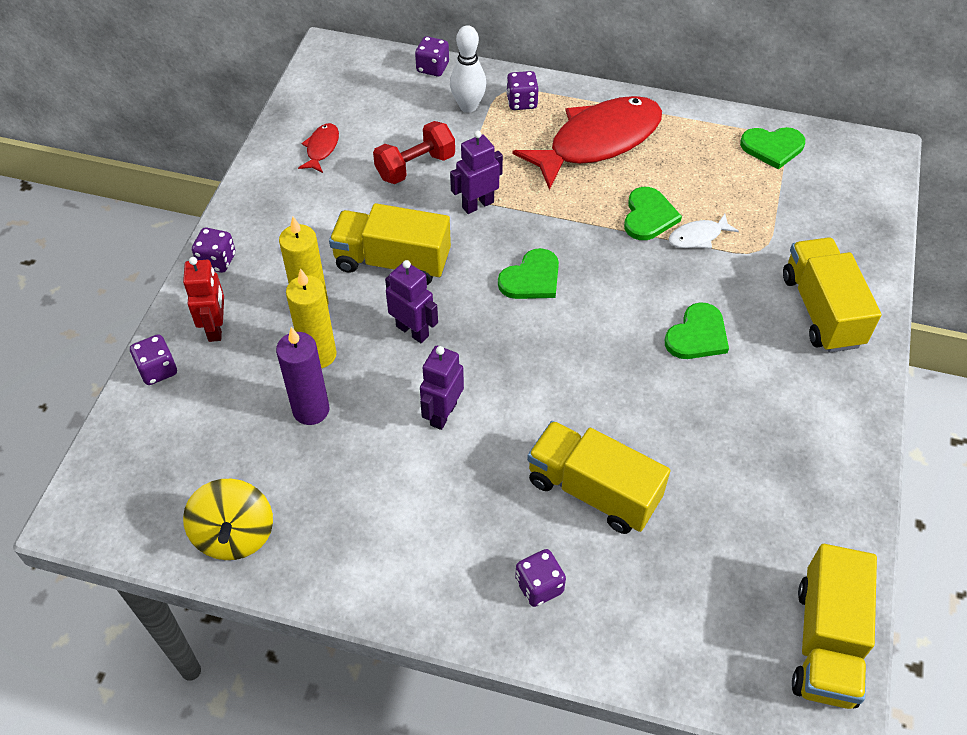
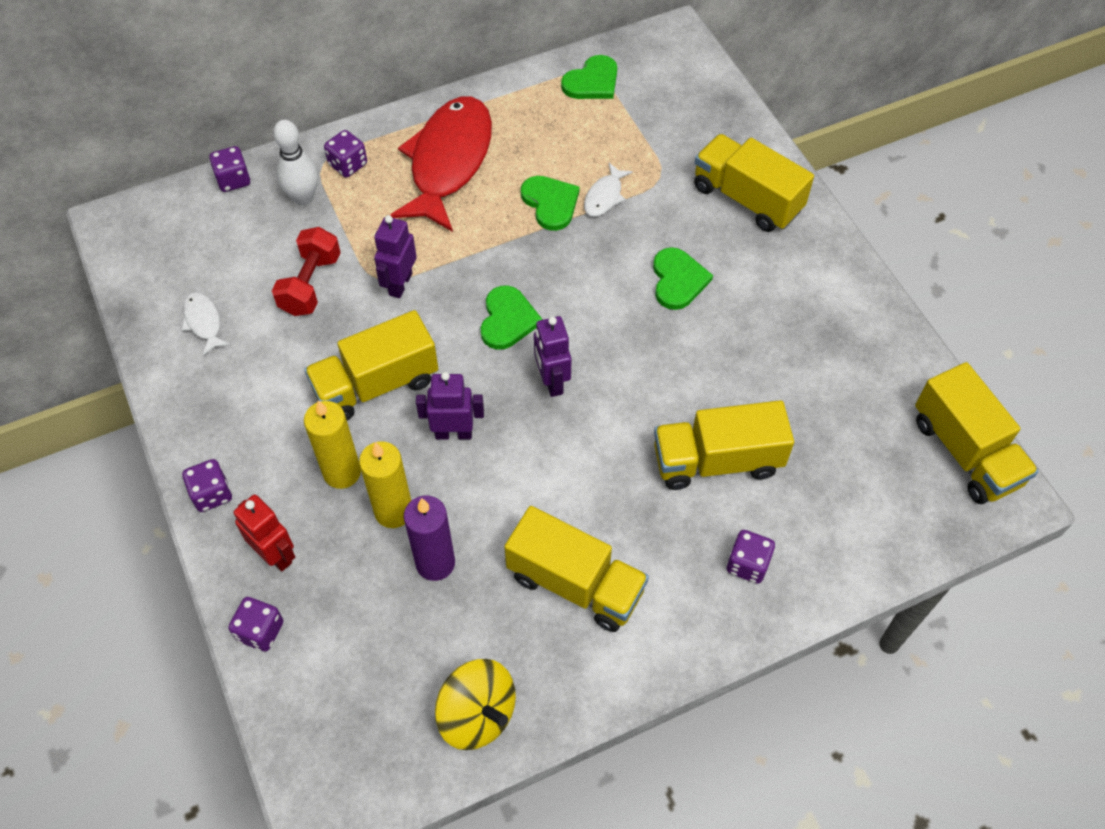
camera: 40 degrees left, 5 degrees up
red fish [298,123,339,173] -> white fish [181,292,231,356]
purple robot [420,346,464,430] -> purple robot moved to [534,316,572,397]
none -> yellow truck [504,506,649,632]

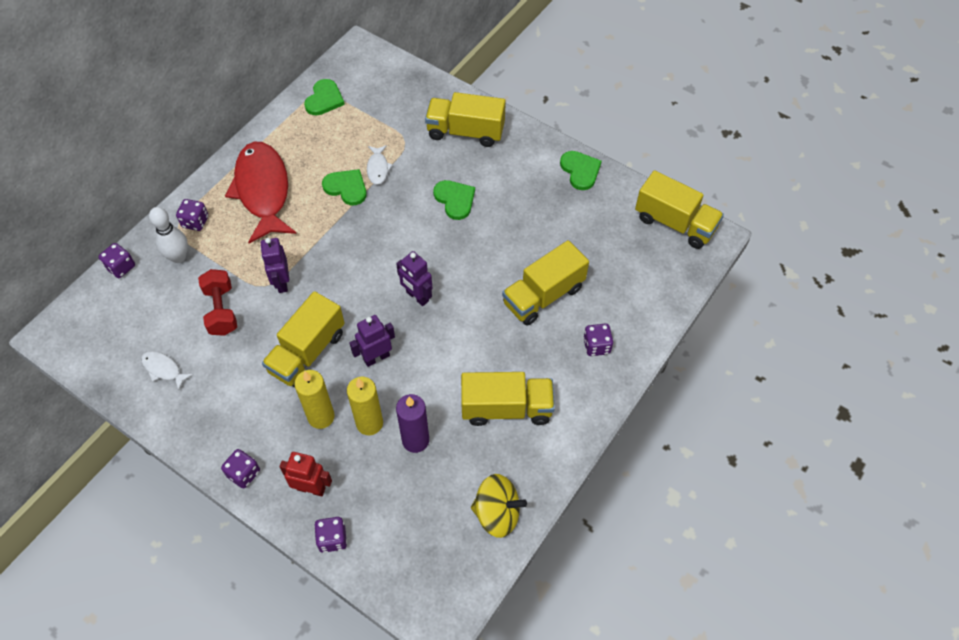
camera: 30 degrees left, 0 degrees up
green heart [480,285,542,350] -> green heart moved to [560,151,602,190]

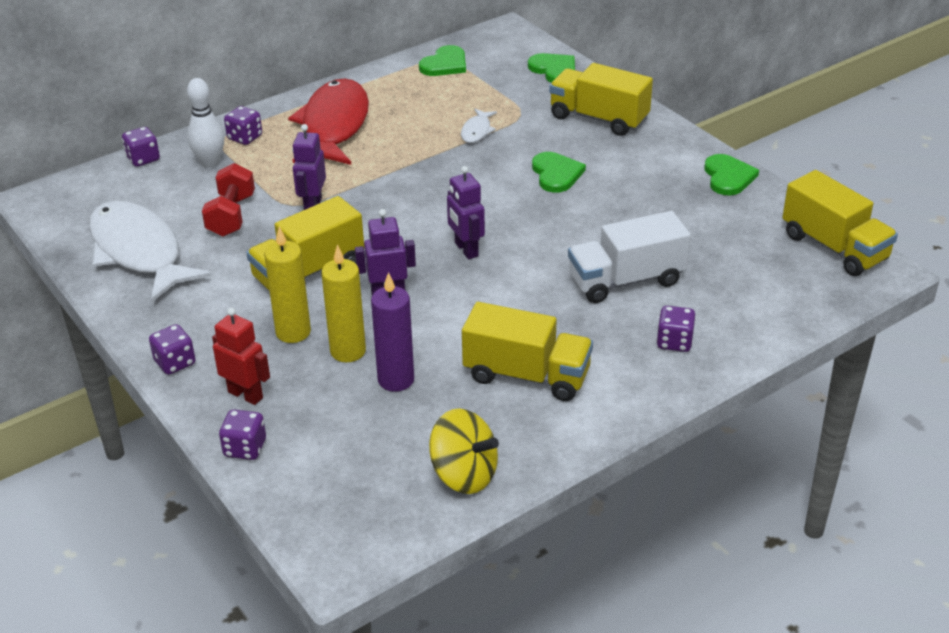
camera: 20 degrees right, 20 degrees down
white fish [141,351,193,391] -> white fish [89,201,211,302], size x2.40
green heart [322,169,367,205] -> green heart moved to [528,53,575,83]
yellow truck [502,240,589,326] -> white truck [568,211,691,303]

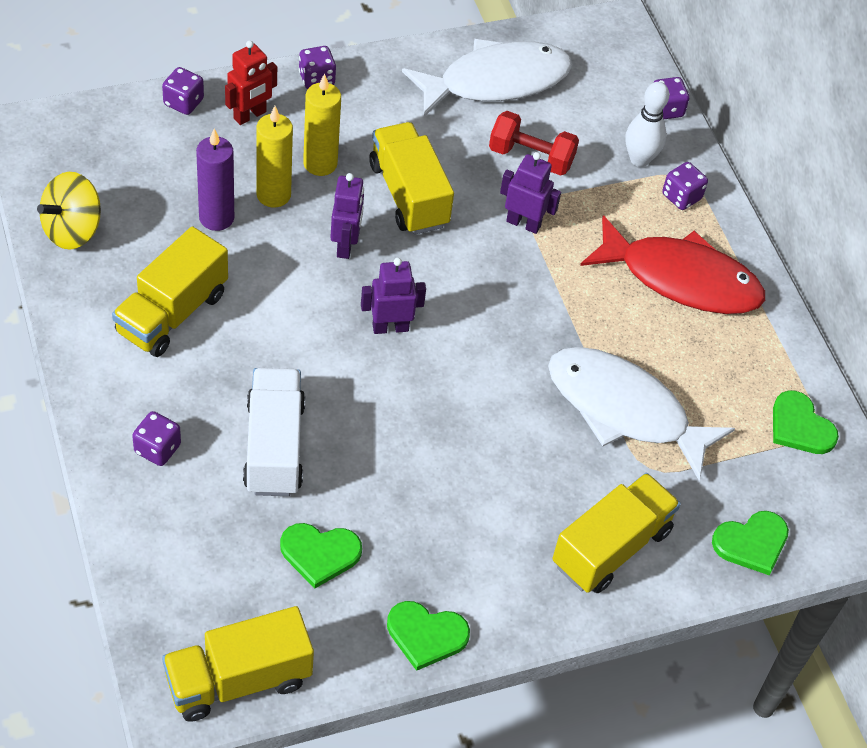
camera: 100 degrees right, 15 degrees up
white fish [461,109,497,143] -> white fish [548,347,735,481], size x2.40
green heart [532,152,586,193] -> green heart moved to [280,523,362,589]

